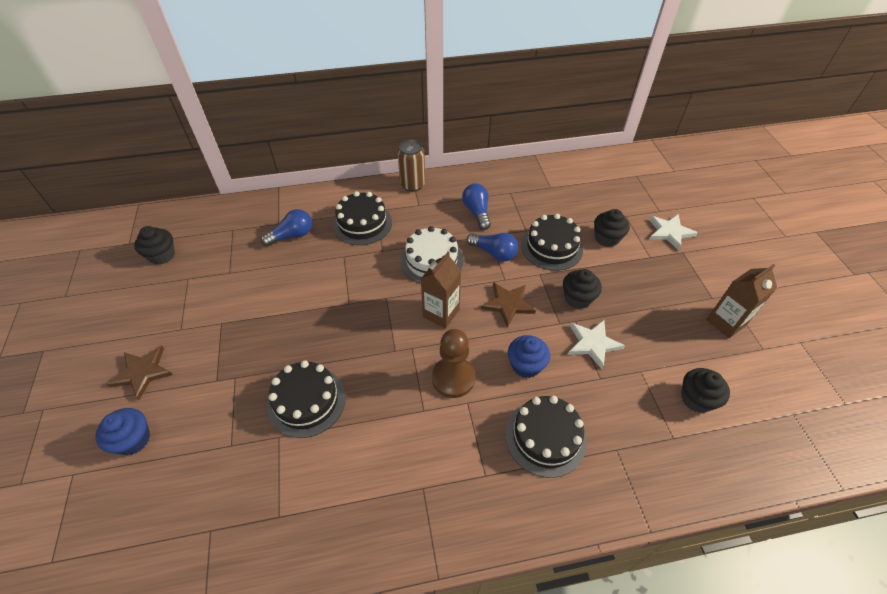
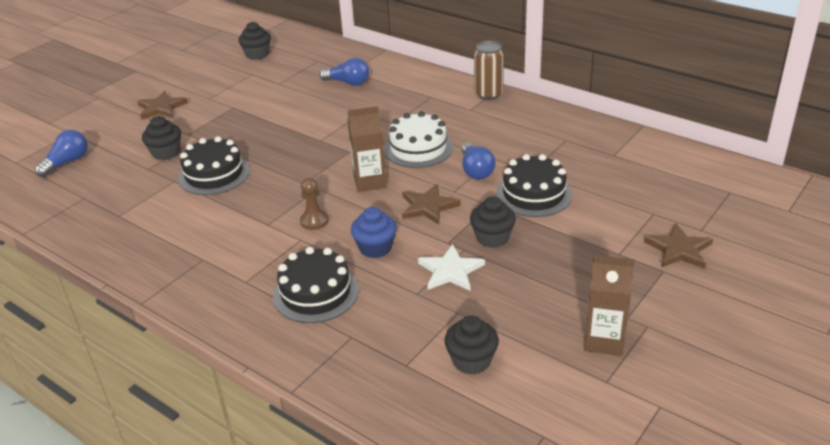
camera: 50 degrees right, 15 degrees down
blue cupcake [95,408,150,455] -> none
black cake [333,191,392,245] -> none
brown pawn [432,329,475,398] -> brown pawn [300,178,329,230], size x0.63
blue light bulb [462,184,491,230] -> blue light bulb moved to [35,130,88,177]
black cupcake [594,209,630,247] -> black cupcake moved to [142,116,181,160]
white star [649,214,698,250] -> brown star [644,224,713,269]

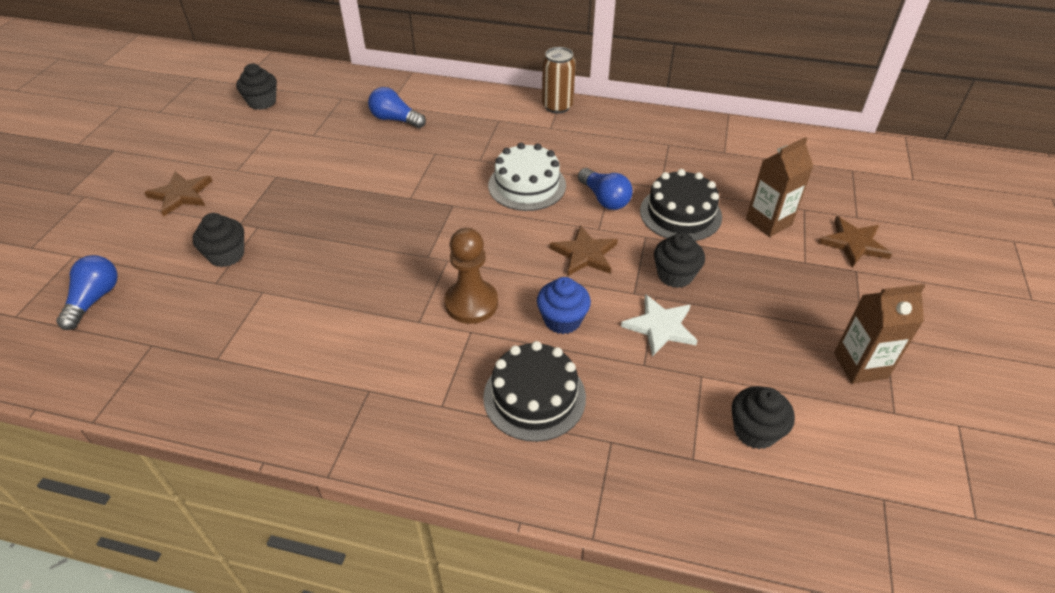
camera: 25 degrees left, 10 degrees up
black cake [178,136,250,195] -> none
brown pawn [300,178,329,230] -> brown pawn [444,228,498,324], size x1.58
blue light bulb [319,58,369,86] -> blue light bulb turned 150 degrees counterclockwise [368,87,426,128]
brown carton [348,106,387,192] -> brown carton moved to [746,137,814,237]

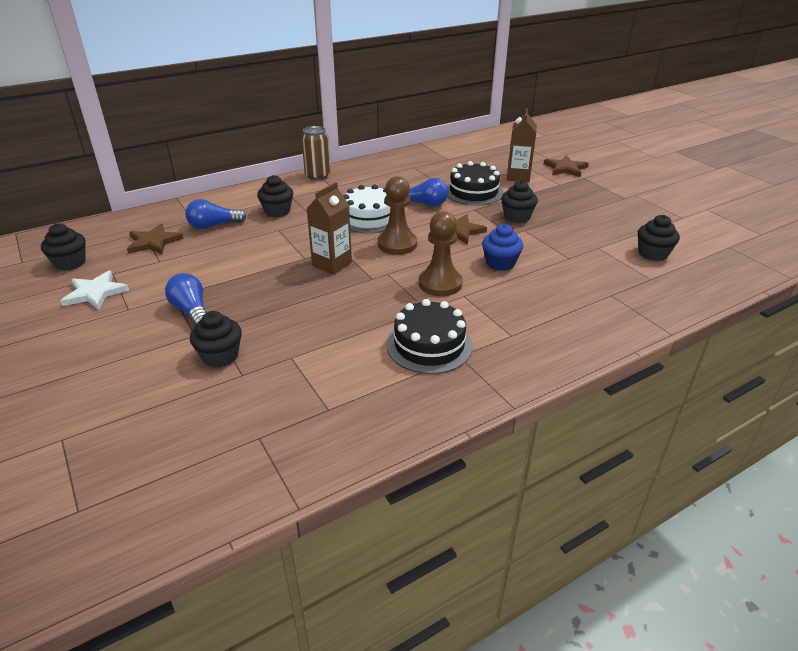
camera: 45 degrees left, 10 degrees down
blue light bulb [56,255,118,330] -> blue light bulb moved to [165,273,207,327]
brown star [144,172,212,217] -> brown star moved to [127,224,184,254]
black cake [483,341,586,442] -> black cake moved to [386,299,472,374]
white star [621,294,698,357] -> white star moved to [61,270,129,310]
brown carton [834,284,925,384] -> brown carton moved to [306,182,352,275]
none -> black cupcake [257,175,293,217]
none -> brown pawn [378,176,417,255]

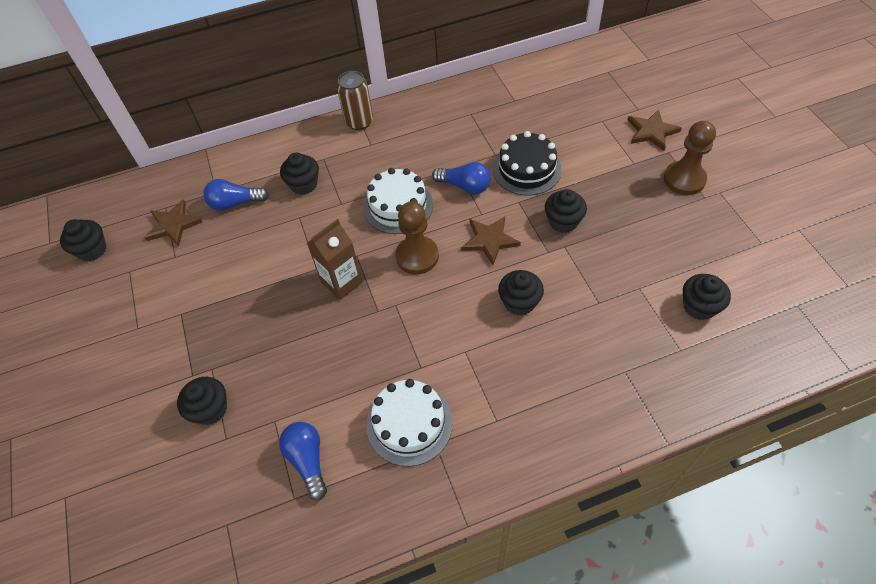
camera: 15 degrees right, 20 degrees up
white star [61,270,129,310] -> none
blue light bulb [165,273,207,327] -> blue light bulb moved to [279,422,327,500]
black cake [386,299,472,374] -> white cake [366,379,453,466]
brown pawn [419,211,463,296] -> brown pawn moved to [664,121,716,195]
blue cupcake [482,224,523,271] -> black cupcake [498,270,544,316]
brown carton [507,108,537,182] -> none

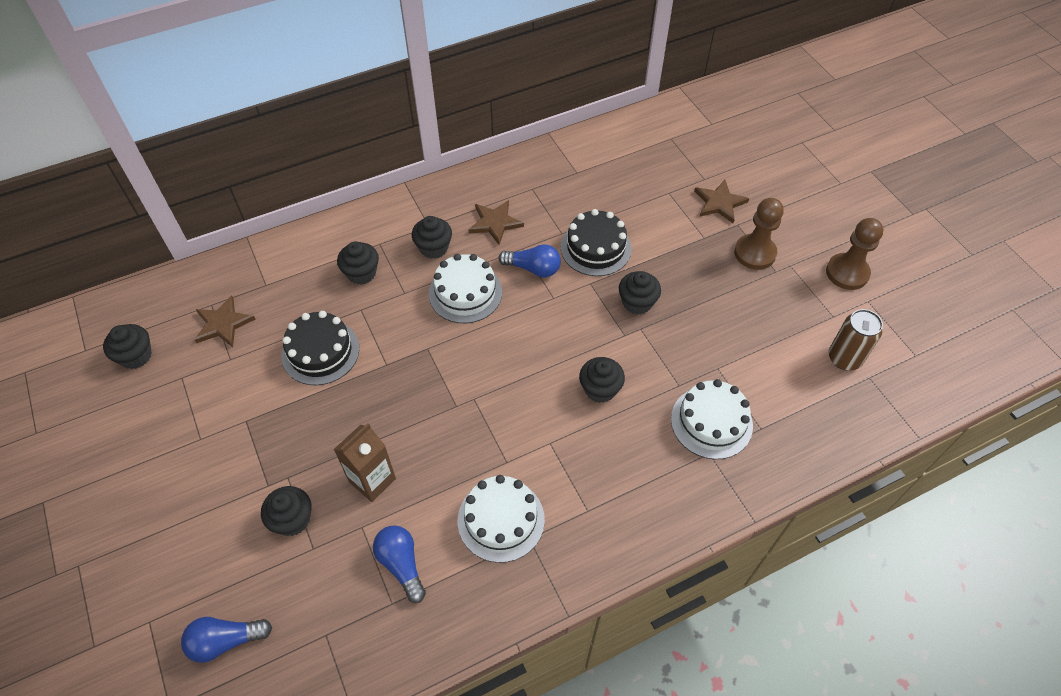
camera: 10 degrees left, 0 degrees up
blue light bulb [203,179,269,211] -> blue light bulb moved to [181,617,272,663]
brown carton [307,219,363,300] -> brown carton moved to [334,423,396,502]
brown can [337,71,373,130] -> brown can moved to [829,309,883,370]
brown pawn [395,201,439,274] -> brown pawn moved to [826,218,883,290]
brown star [461,217,521,265] -> brown star moved to [468,200,524,245]
black cupcake [683,274,731,320] -> black cupcake moved to [412,216,452,259]
none -> black cake [281,311,359,385]
none -> white cake [671,379,753,459]

